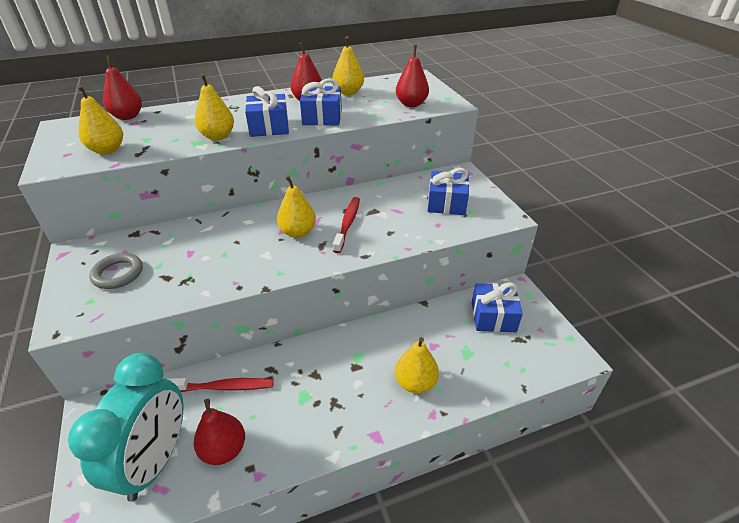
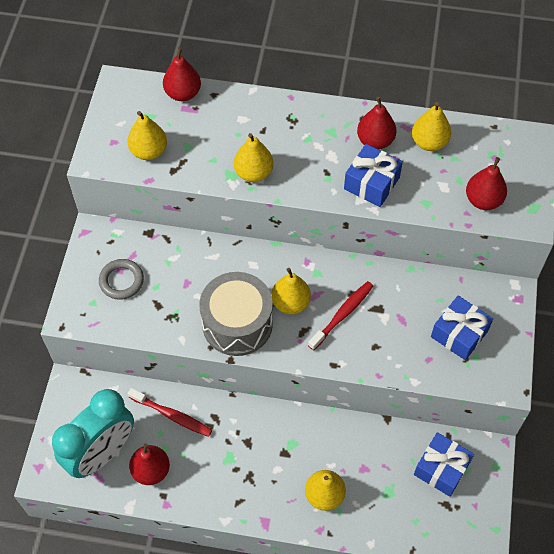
camera: 30 degrees right, 20 degrees up
blue gift [245,86,289,137] -> none
none -> grey drum [199,272,273,356]

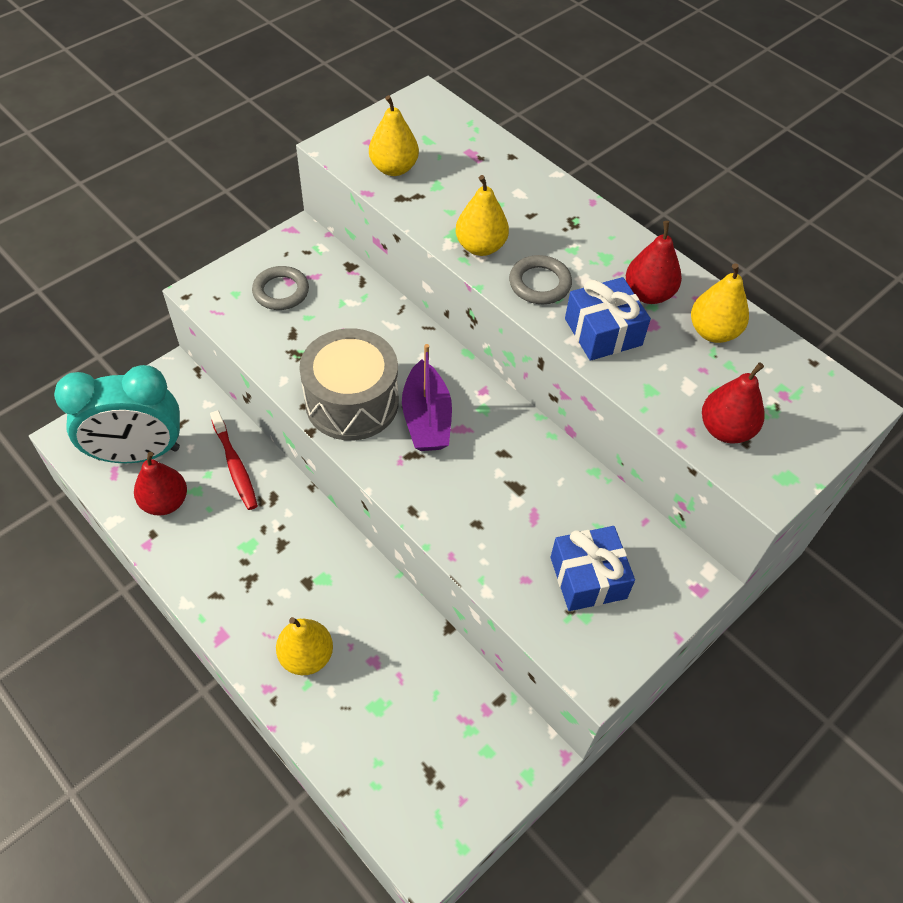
camera: 35 degrees right, 5 degrees down
red pear [163,47,201,101] -> none
yellow pear [271,268,311,314] -> purple boat [402,344,452,451]
red toothbrush [308,281,373,350] -> none
blue gift [414,432,474,497] -> none
none -> grey ring [509,255,572,304]

